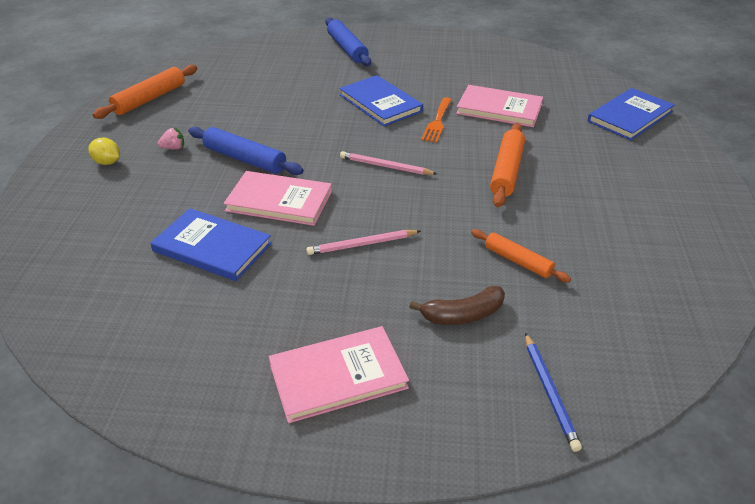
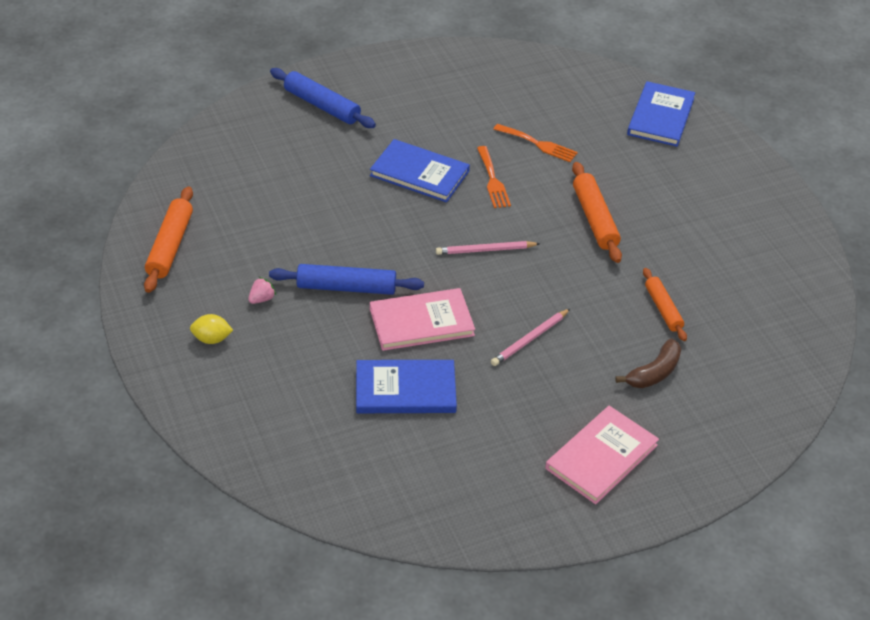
camera: 30 degrees left, 5 degrees up
pink book [456,85,543,127] -> orange fork [494,124,578,162]
orange rolling pin [471,229,571,282] -> orange rolling pin turned 60 degrees clockwise [643,268,687,341]
blue pencil [525,333,582,452] -> none

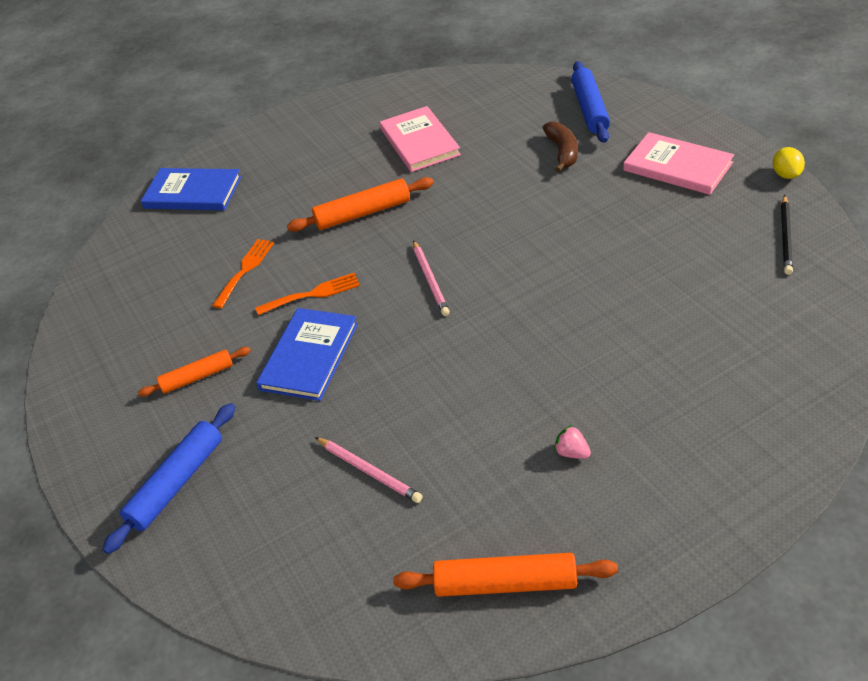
camera: 90 degrees left, 0 degrees up
yellow lemon [190,314,233,344] -> yellow lemon moved to [773,147,805,179]
blue rolling pin [269,264,424,295] -> blue rolling pin moved to [571,61,610,143]
blue book [356,360,457,413] -> none
pink book [370,288,475,351] -> pink book moved to [380,106,461,172]
pink pencil [491,309,570,366] -> pink pencil moved to [315,437,422,503]
brown banana [615,338,681,388] -> brown banana turned 45 degrees clockwise [543,122,578,172]
orange rolling pin [643,268,687,341] -> orange rolling pin moved to [138,347,251,397]
none -> black pencil [781,195,793,275]

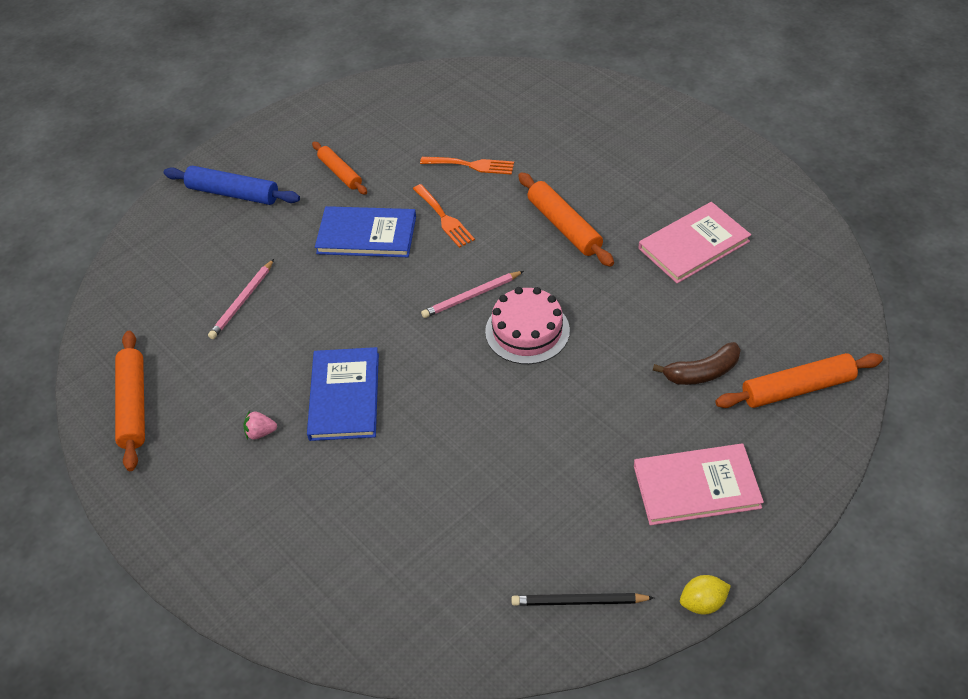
camera: 75 degrees right, 5 degrees up
blue book [141,168,241,210] -> blue book moved to [307,347,379,441]
pink strawberry [554,425,591,459] -> pink strawberry turned 120 degrees counterclockwise [243,411,277,439]
blue rolling pin [571,61,610,143] -> orange rolling pin [715,353,883,408]
pink book [623,132,734,195] -> pink book turned 60 degrees clockwise [634,444,764,525]
none -> pink cake [485,287,570,364]

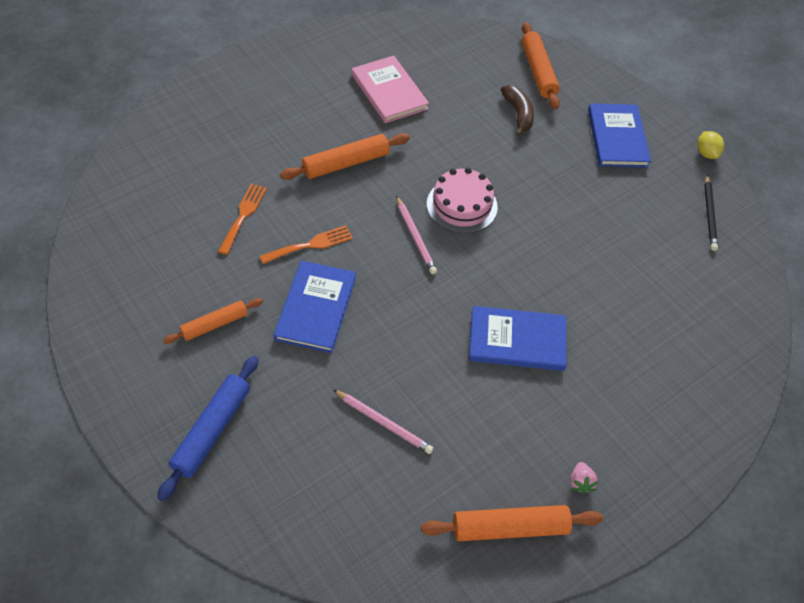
camera: 90 degrees left, 5 degrees up
pink strawberry [243,411,277,439] -> pink strawberry moved to [570,462,599,494]
pink book [634,444,764,525] -> blue book [588,103,651,167]

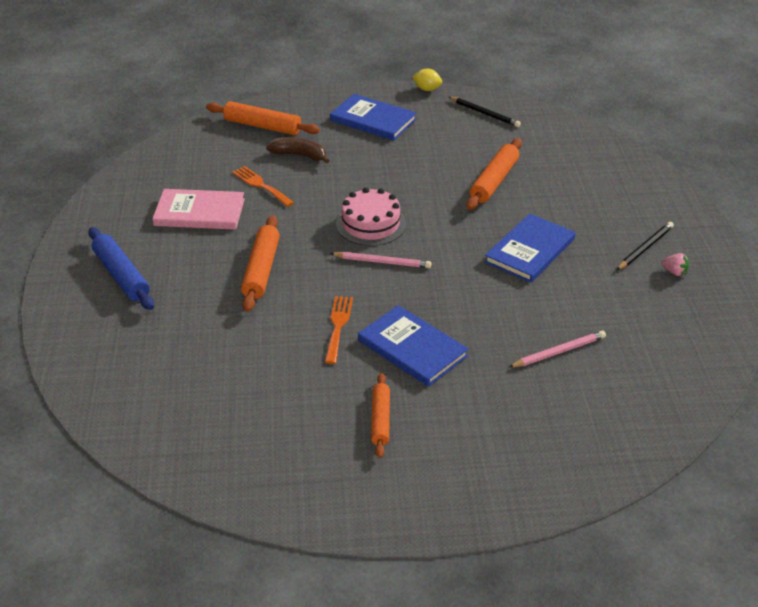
camera: 55 degrees left, 15 degrees down
blue rolling pin [157,356,258,501] -> blue rolling pin moved to [88,227,154,310]
orange fork [218,184,267,255] -> orange fork moved to [232,166,294,207]
orange rolling pin [421,505,603,541] -> orange rolling pin moved to [466,138,522,210]
none -> black pencil [617,222,674,270]

